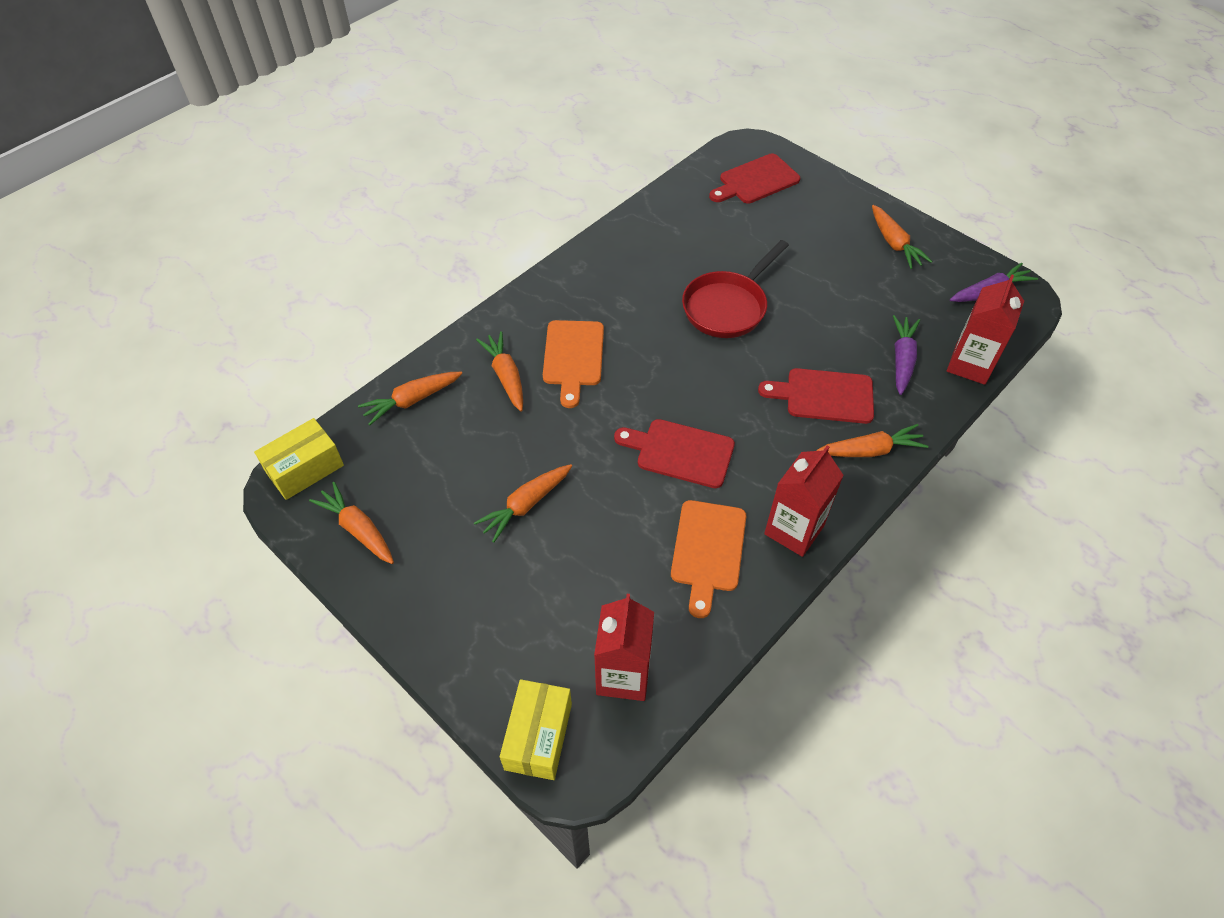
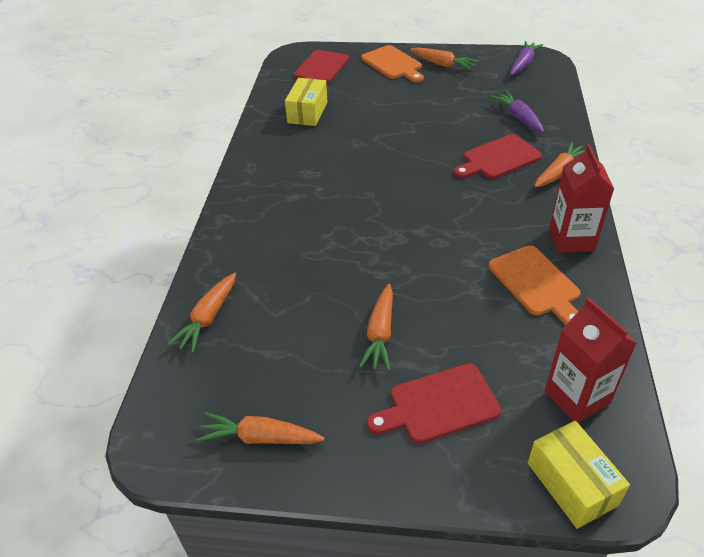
camera: 35 degrees left, 10 degrees down
yellow box [254,418,344,500] -> yellow box moved to [285,78,328,126]
orange carrot [476,331,523,411] -> none
orange cutting board [543,320,604,408] -> orange cutting board moved to [361,45,424,82]
red cutting board [614,419,735,488] -> red cutting board moved to [367,363,501,444]
red pan [682,240,789,338] -> none
red carton [947,274,1024,385] -> none

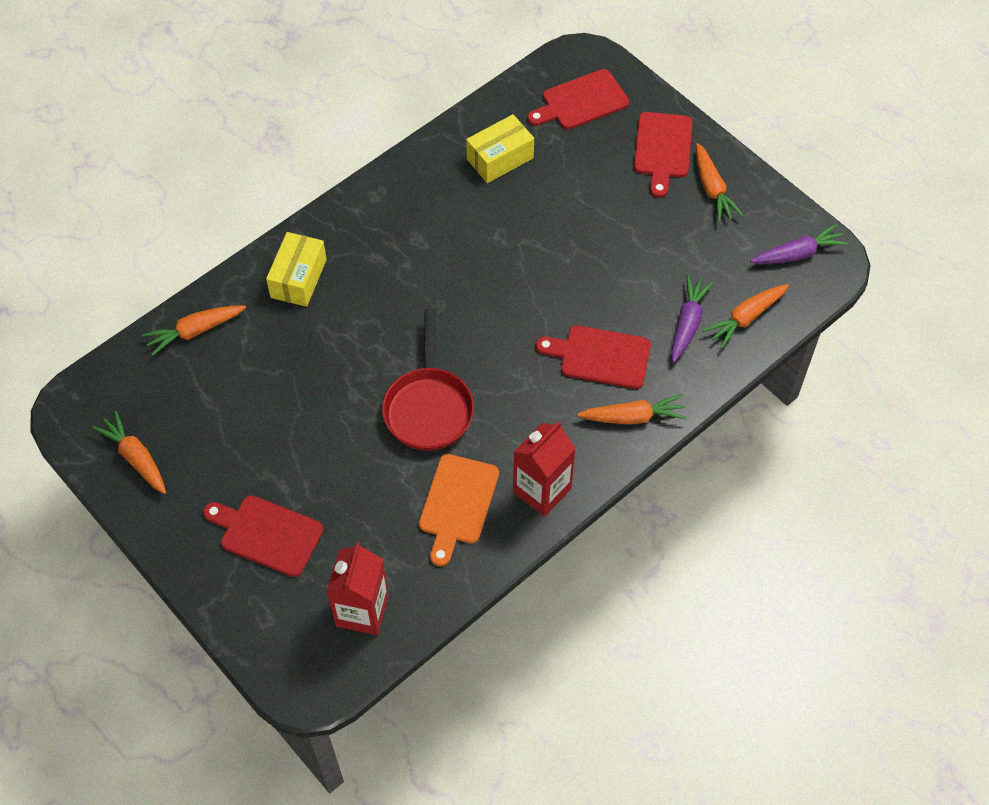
camera: 40 degrees right, 15 degrees up
orange carrot [359,284,393,371] -> orange carrot moved to [703,284,789,349]
orange cutting board [361,45,424,82] -> red cutting board [634,112,692,198]
yellow box [528,421,630,529] -> yellow box moved to [266,232,327,307]
none -> red pan [382,308,474,451]

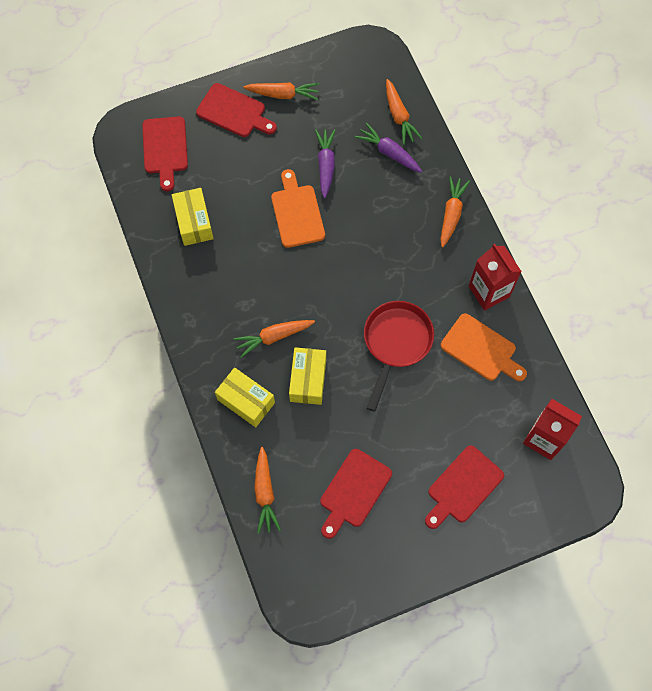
camera: 70 degrees left, 10 degrees up
orange carrot [92,411,166,494] -> orange carrot moved to [234,320,315,358]
red pan [382,308,474,451] -> red pan turned 90 degrees counterclockwise [364,301,434,412]
red cutting board [536,325,651,389] -> red cutting board moved to [320,449,392,539]
purple carrot [750,224,849,264] -> purple carrot moved to [315,129,335,198]
none -> orange cutting board [271,169,325,248]
none -> yellow box [289,347,326,405]

